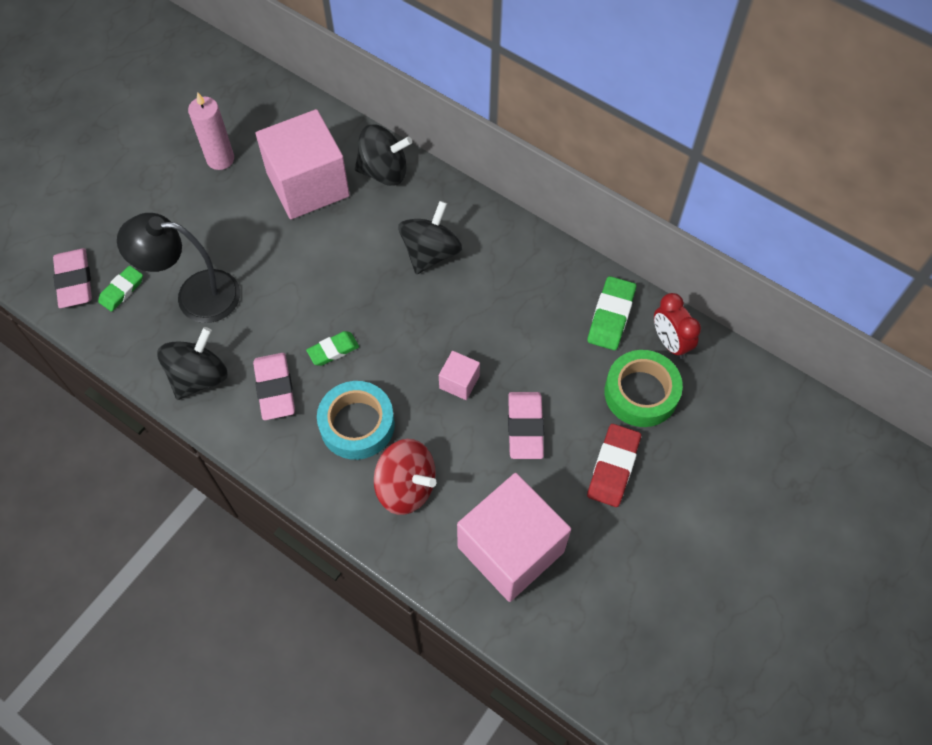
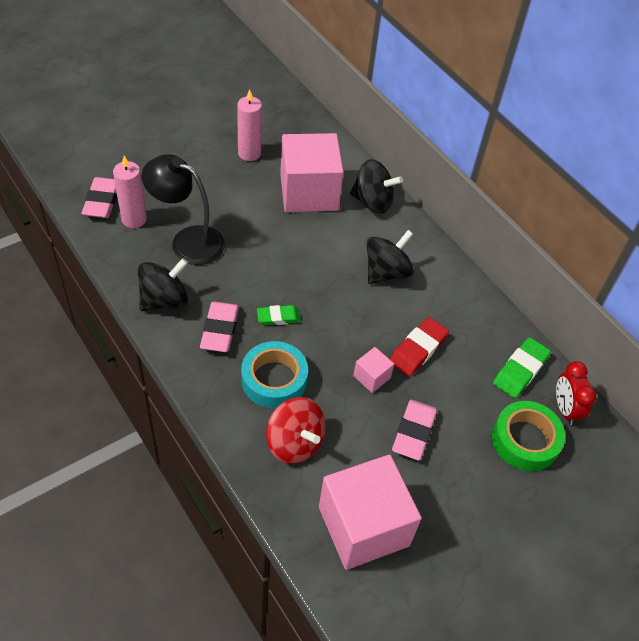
camera: 15 degrees right, 10 degrees down
green eraser [98,266,143,312] -> pink candle [113,156,147,228]
red eraser [587,424,641,507] -> red eraser moved to [390,317,449,377]

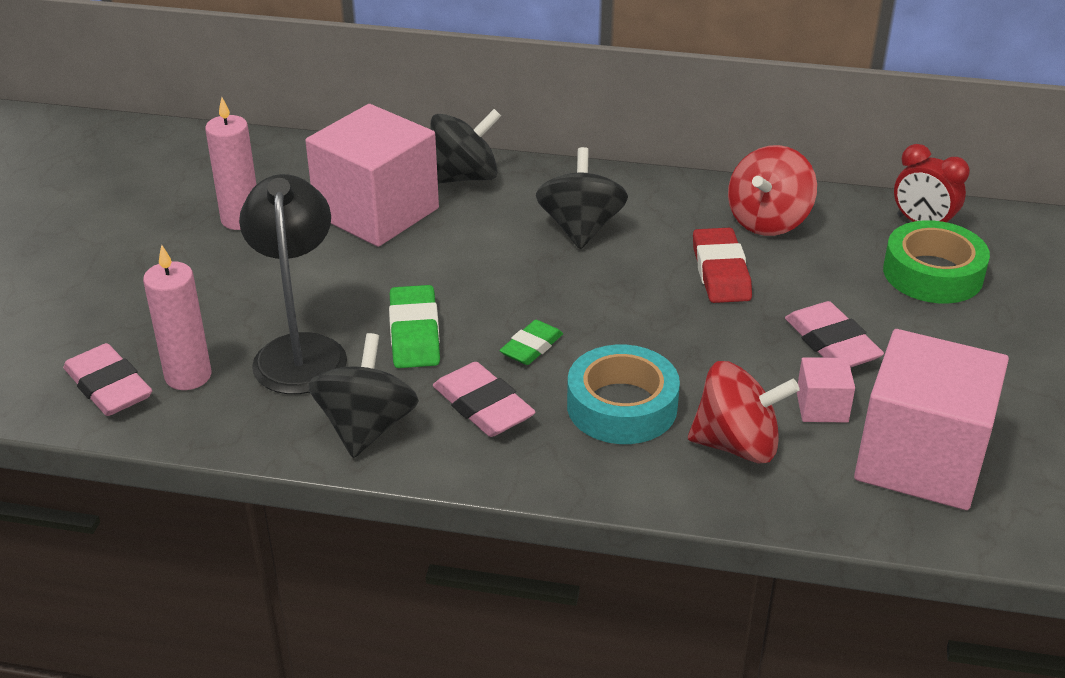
camera: 40 degrees left, 15 degrees down
black lamp [142,154,225,265] -> black lamp turned 105 degrees clockwise [239,174,347,394]
pink cube [353,347,394,393] -> pink cube moved to [797,357,855,423]
green eraser [493,337,551,398] -> green eraser moved to [389,285,440,368]
none -> red spinning top [728,145,817,236]

